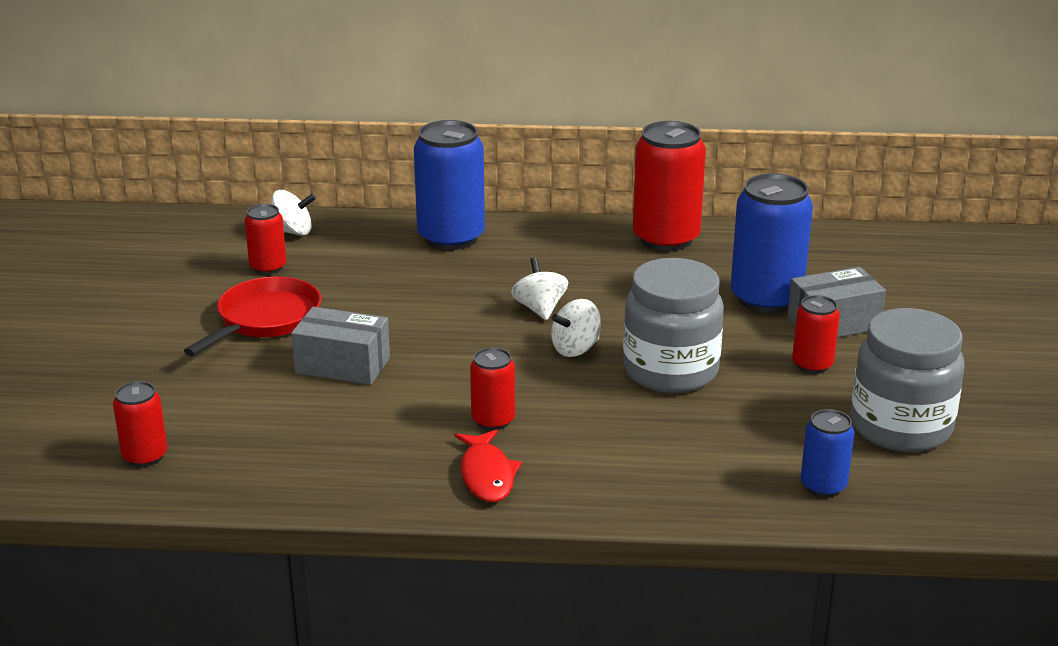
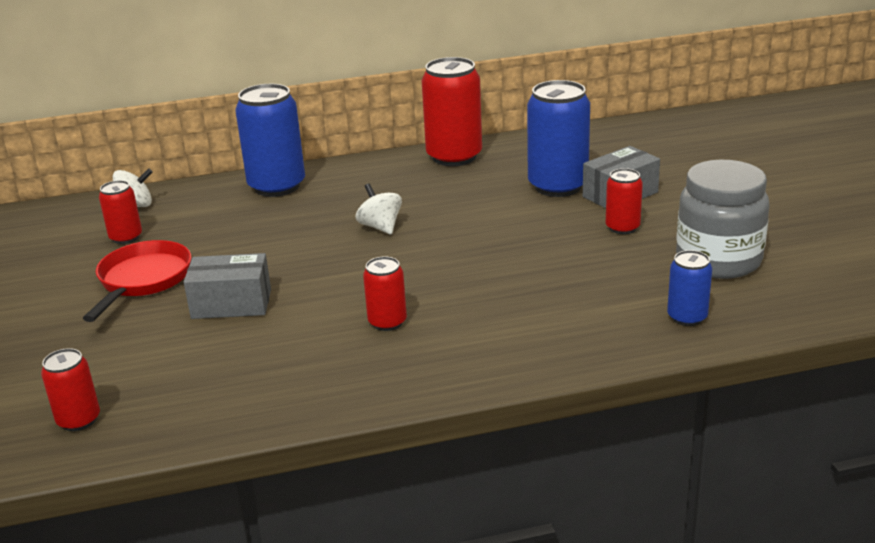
camera: 15 degrees left, 0 degrees up
red fish [455,429,522,502] -> none
white spinning top [551,299,601,357] -> none
grey jar [623,258,724,393] -> none

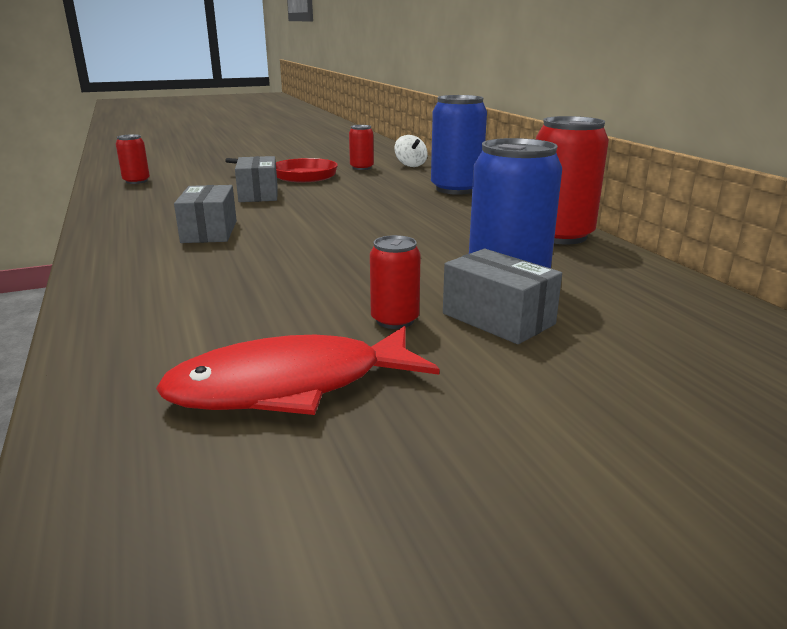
camera: 80 degrees right, 5 degrees down
white spinning top [355,184,402,235] -> none
red can [363,256,407,331] -> grey box [174,185,237,243]
blue can [667,250,712,326] -> none
grey jar [676,160,770,279] -> red fish [156,326,439,415]

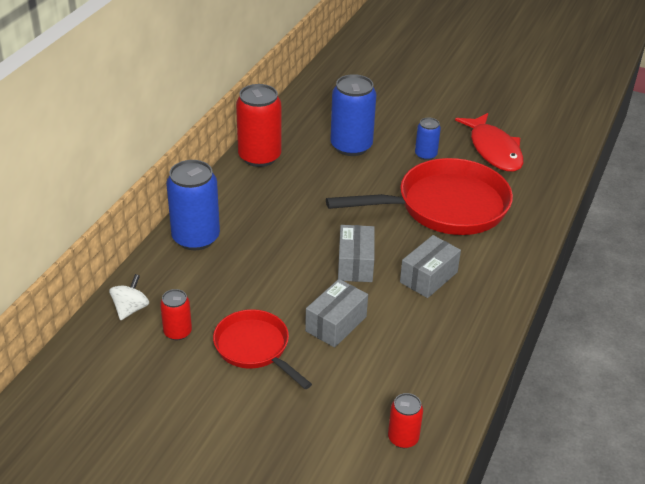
camera: 135 degrees left, 15 degrees up
red fish [156,326,439,415] -> red fish turned 45 degrees clockwise [455,113,524,172]
red can [370,235,421,329] -> blue can [415,117,441,160]
grey box [443,249,562,344] -> grey box moved to [338,225,375,282]
none -> red pan [326,158,513,235]

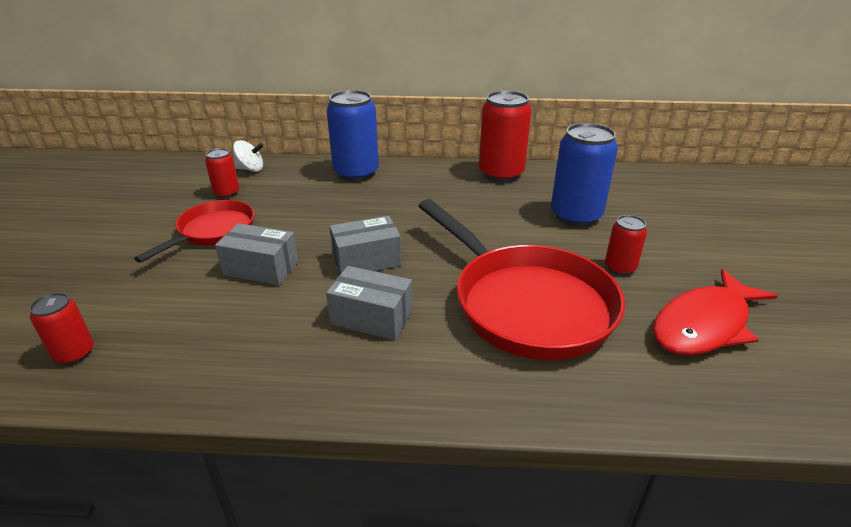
camera: 70 degrees right, 5 degrees down
blue can [415,117,441,160] -> red can [605,215,647,275]

